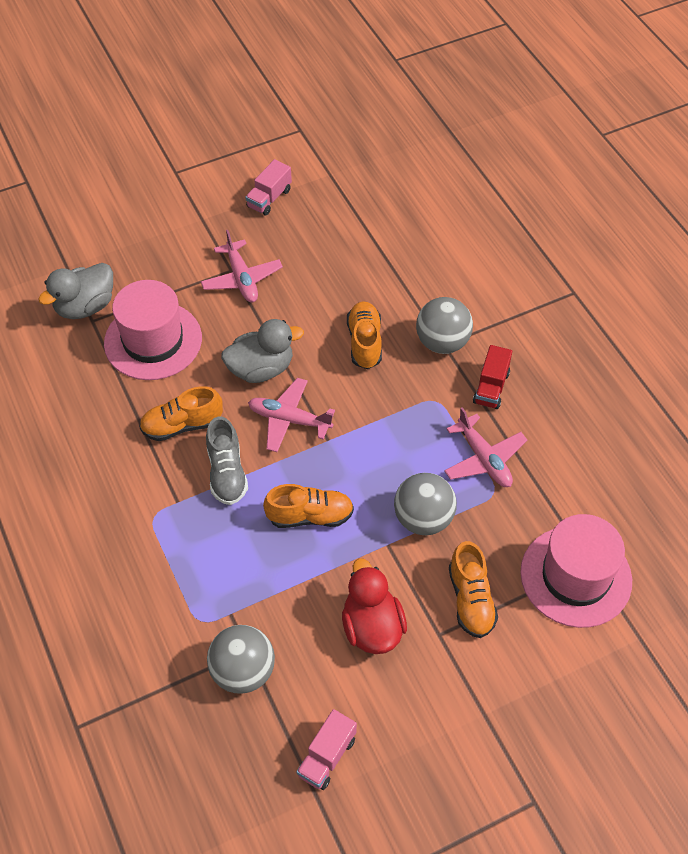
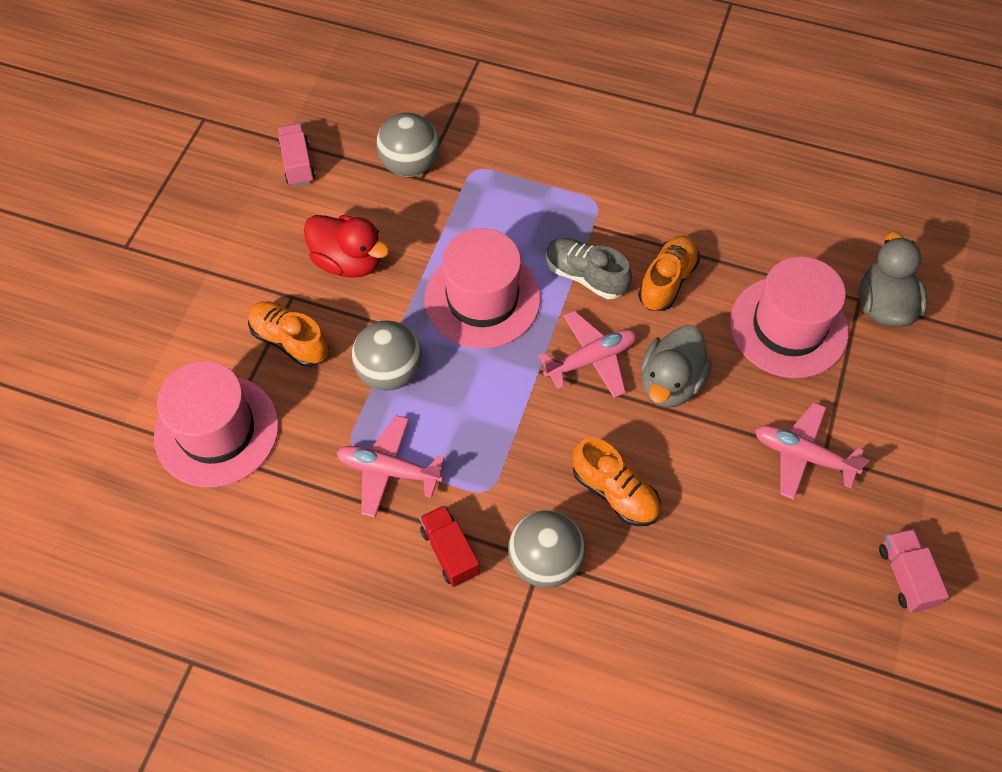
camera: 135 degrees right, 5 degrees up
orange shoe [263,484,354,528] -> pink hat [425,228,541,348]

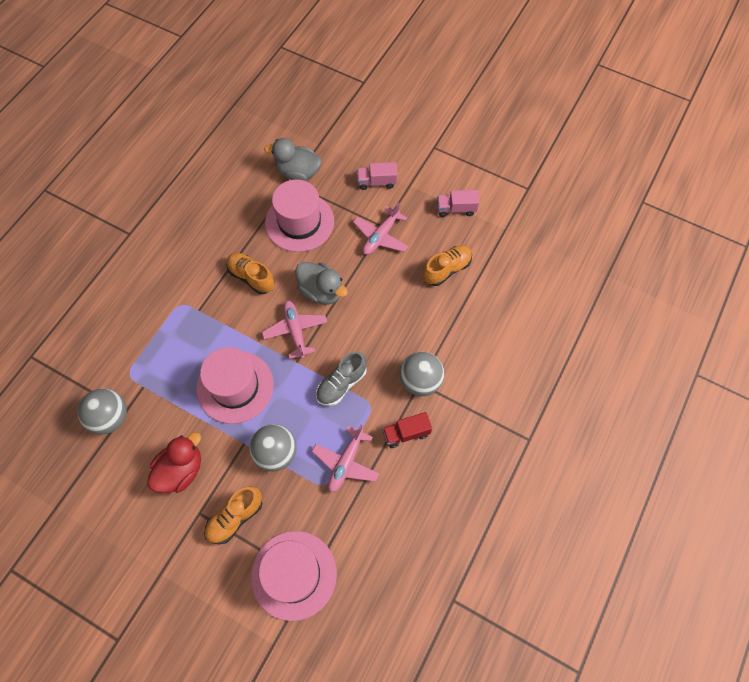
camera: 80 degrees left, 5 degrees up
pink truck [278,123,315,186] -> pink truck moved to [357,162,397,190]
grey shoe [546,238,632,299] -> grey shoe moved to [316,351,367,406]
orange shoe [573,438,660,526] -> orange shoe moved to [423,245,472,286]

